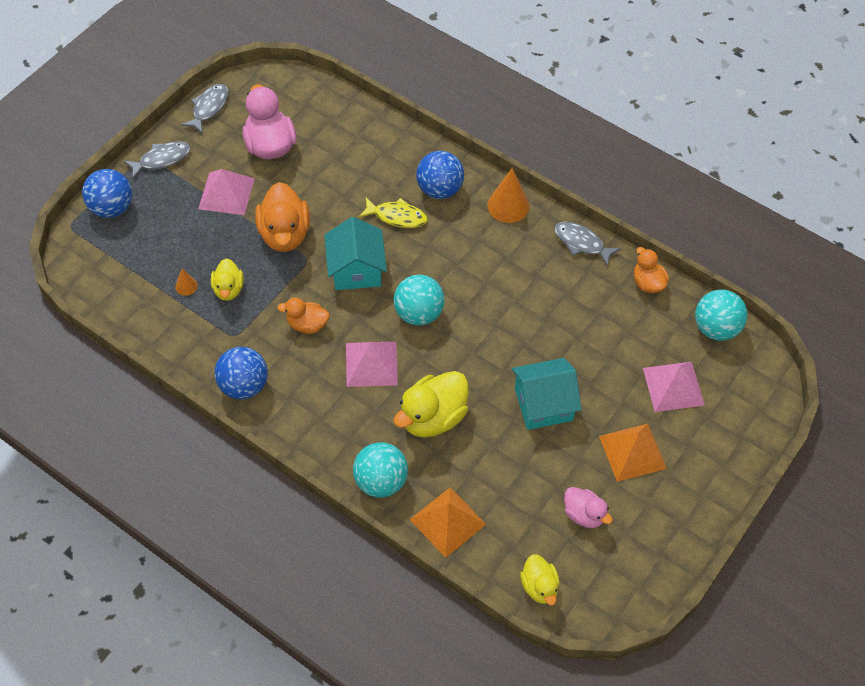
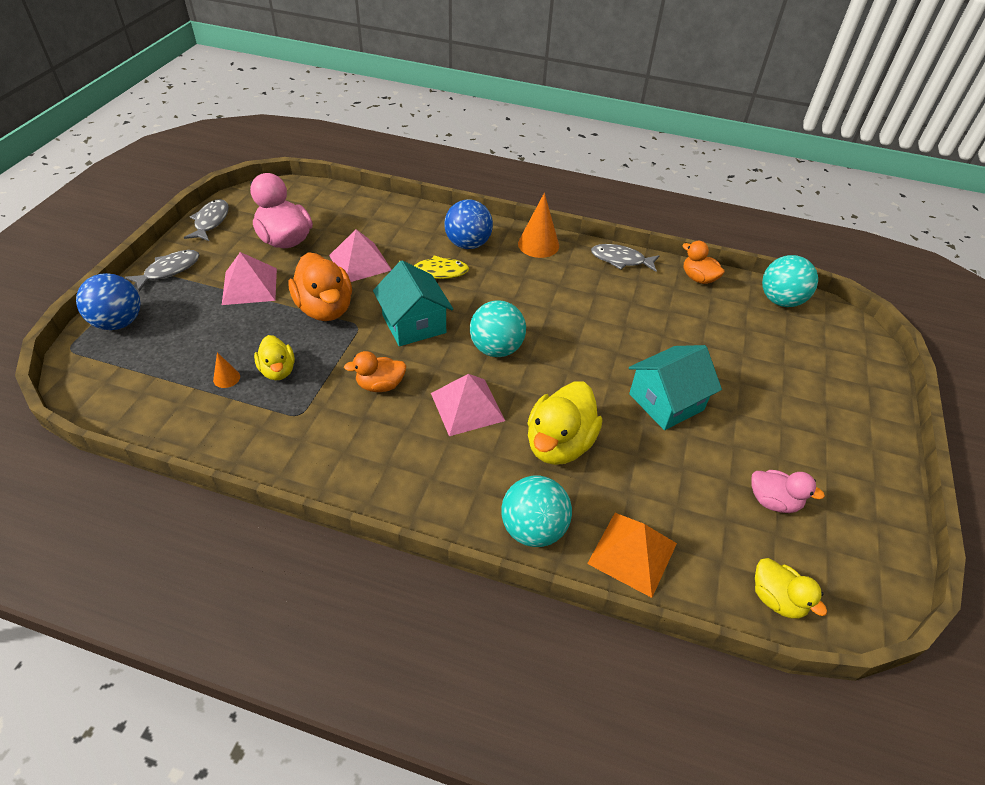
camera: 20 degrees left, 10 degrees down
blue ball [214,347,268,400] -> none
orange pyramid [599,424,667,482] -> none
pink pyramid [643,362,705,412] -> pink pyramid moved to [329,229,392,282]

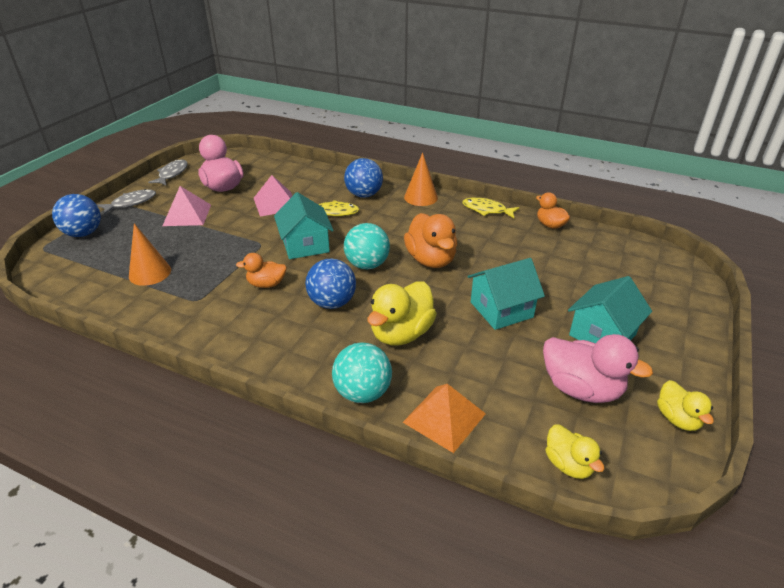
camera: 10 degrees right, 10 degrees down
orange cone [213,352,240,388] -> orange cone [129,223,171,286], size x1.99
yellow duck [254,335,295,380] -> yellow duck moved to [657,380,714,431]
orange duck [289,252,352,321] -> orange duck moved to [404,213,457,268]
pink pyramid [431,374,505,436] -> blue ball [305,258,356,309]
grey fish [591,244,660,272] -> yellow fish [462,197,519,218]
pink duck [751,470,825,513] -> pink duck [543,334,653,403], size x1.70
turquoise ball [762,255,818,307] -> none
none -> turquoise house [568,276,652,343]

